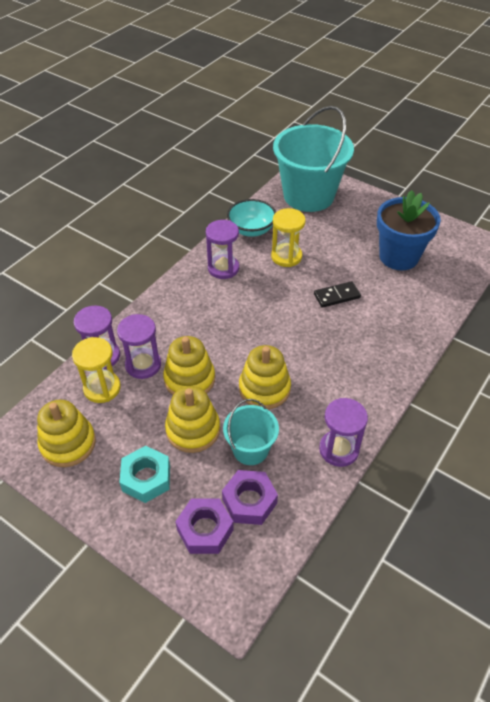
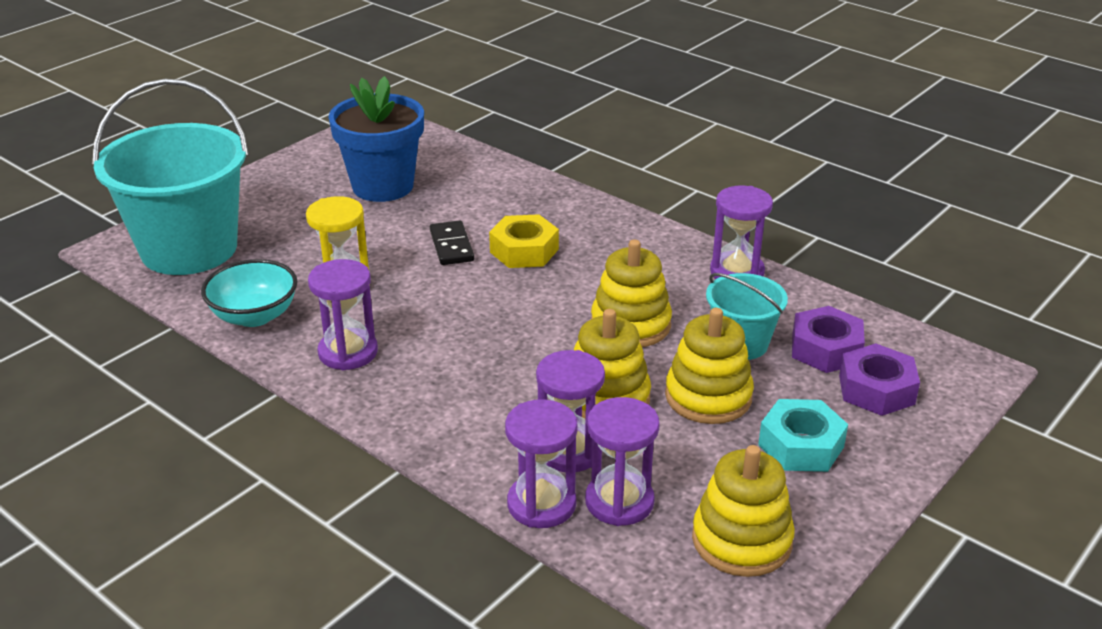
camera: 85 degrees left, 15 degrees down
yellow hourglass [72,337,121,403] -> purple hourglass [585,397,660,526]
none -> yellow nut [489,214,559,268]

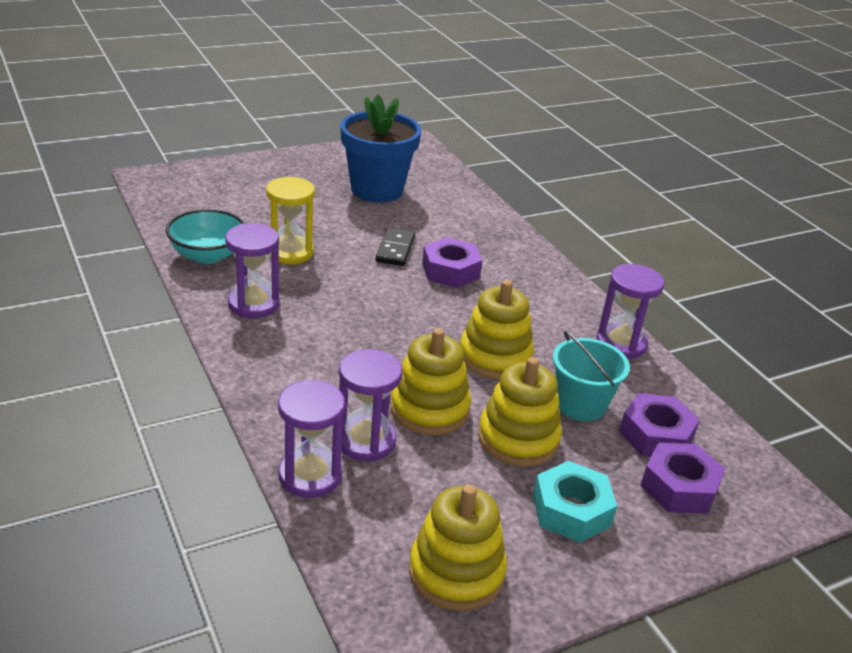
camera: 20 degrees right, 0 degrees up
turquoise bucket [92,79,249,275] -> none
yellow nut [489,214,559,268] -> purple nut [422,237,482,288]
purple hourglass [585,397,660,526] -> none

